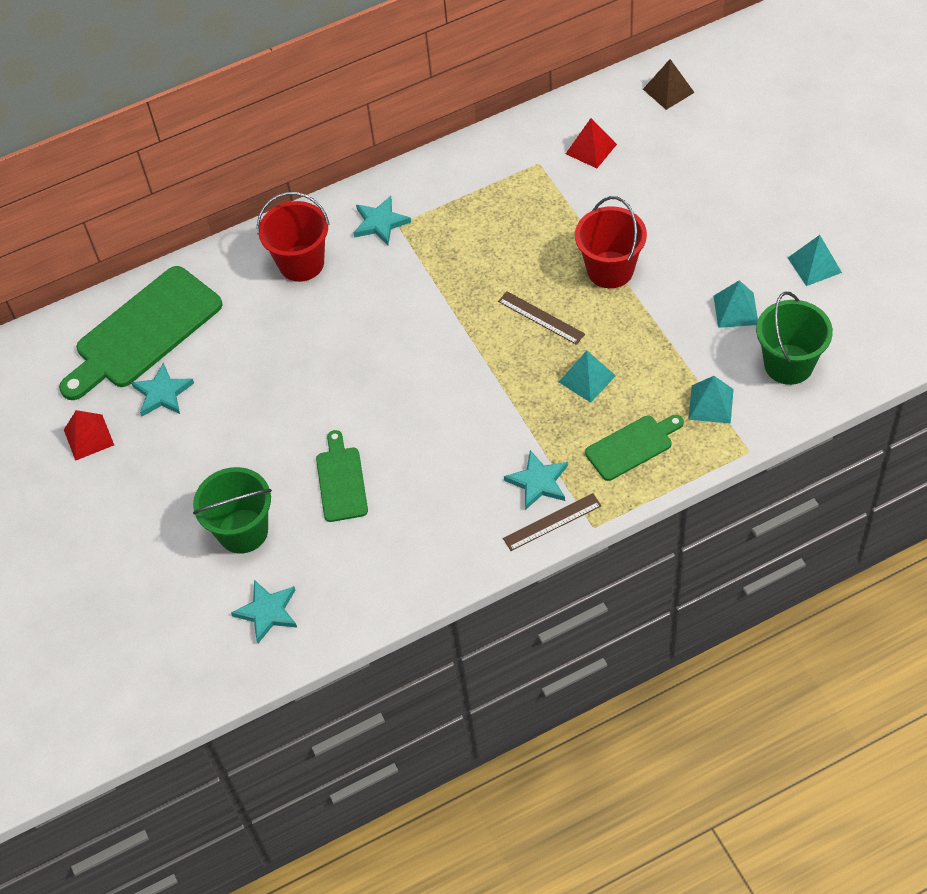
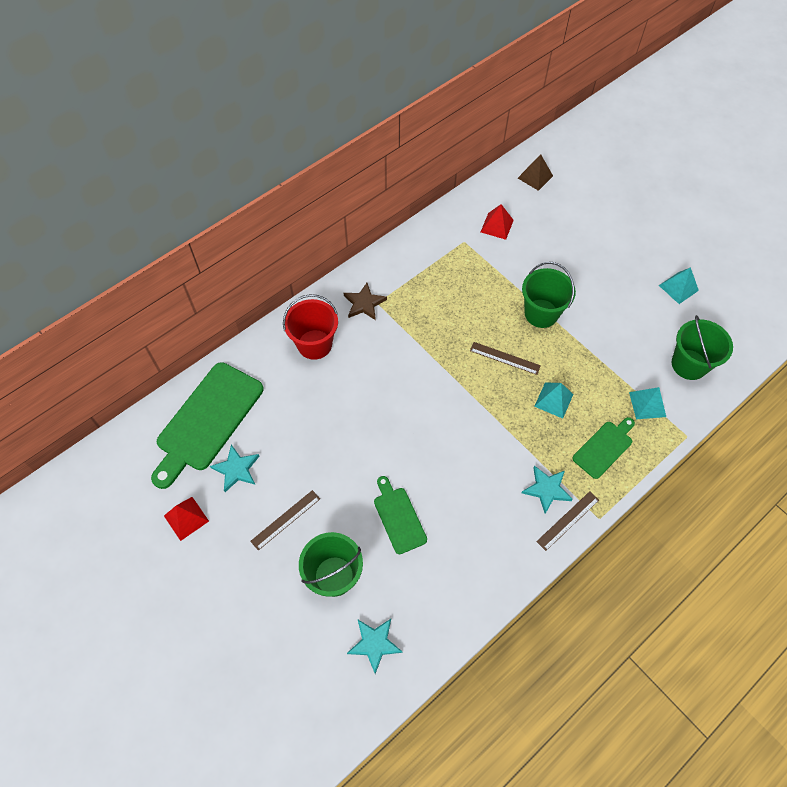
camera: 20 degrees left, 5 degrees up
turquoise star [354,196,411,245] -> brown star [344,283,387,320]
red bucket [575,196,647,288] -> green bucket [522,262,576,328]
turquoise pyramid [714,280,758,328] -> none
none -> brown ruler [250,490,320,551]

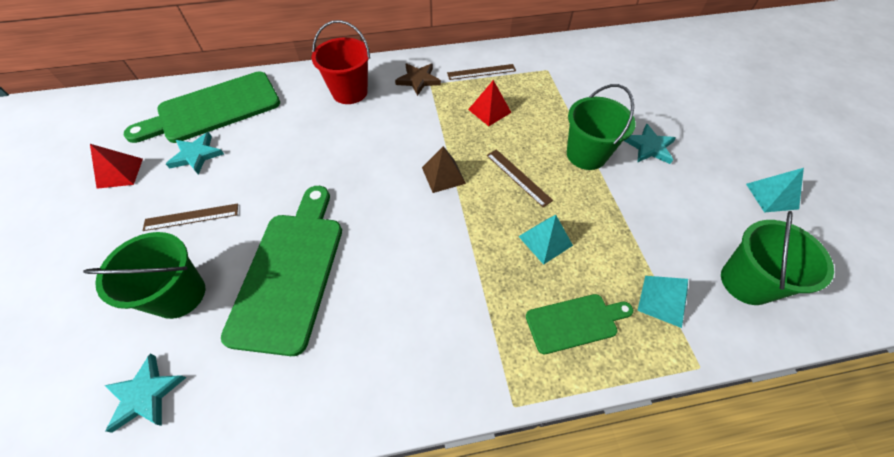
camera: 30 degrees right, 5 degrees down
green cutting board [374,476,427,554] -> green cutting board [221,186,342,356], size x1.86
red pyramid [481,204,514,240] -> red pyramid moved to [468,80,512,126]
brown pyramid [518,154,553,191] -> brown pyramid moved to [422,146,466,193]
turquoise star [522,466,573,514] -> turquoise star moved to [624,124,676,164]
brown ruler [536,491,599,551] -> brown ruler moved to [447,64,516,80]

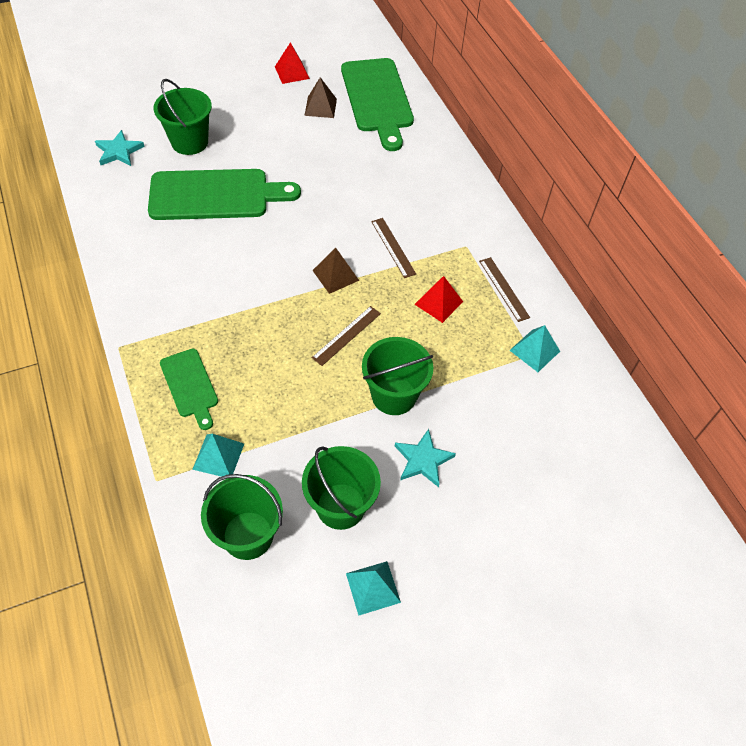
camera: 75 degrees right, 0 degrees up
green cutting board [124,72,280,143] -> green cutting board turned 150 degrees counterclockwise [341,58,414,151]
brown ruler [143,204,238,231] -> brown ruler moved to [371,218,416,278]
turquoise star [166,132,224,174] -> brown pyramid [304,77,337,118]
red bucket [312,20,370,104] -> none
brown star [395,63,441,96] -> none
turquoise pyramid [518,215,573,265] -> turquoise pyramid moved to [509,325,560,372]
none -> green bucket [302,446,381,530]

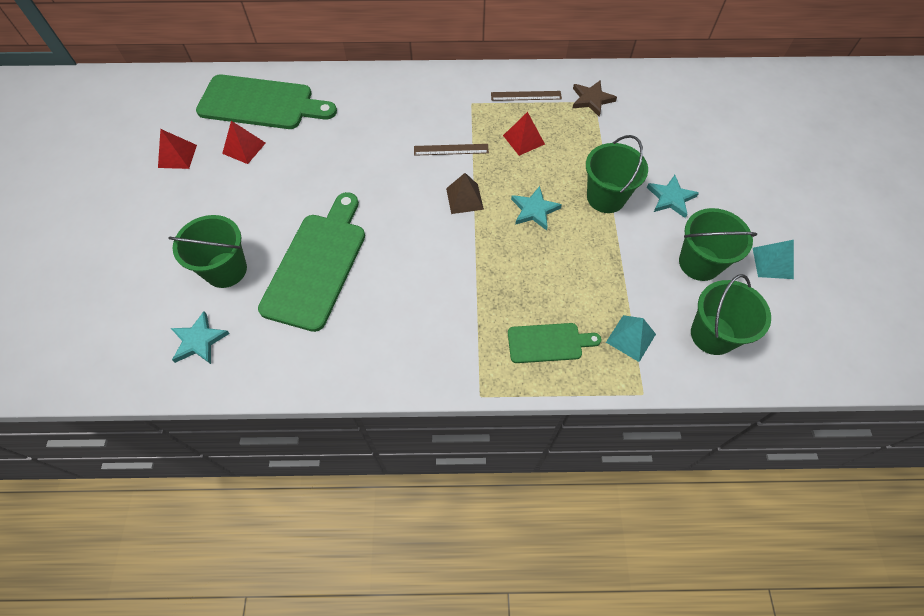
camera: 65 degrees left, 5 degrees up
brown pyramid [304,77,337,118] -> red pyramid [222,121,265,164]
brown ruler [312,306,381,366] -> turquoise star [511,186,562,230]
turquoise pyramid [509,325,560,372] -> brown star [573,81,617,117]

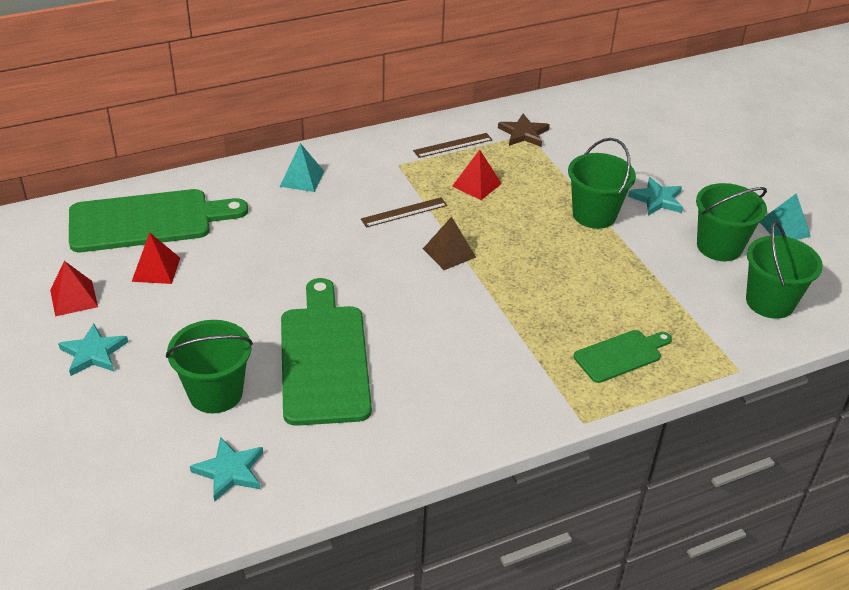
camera: 25 degrees left, 20 degrees down
turquoise star [511,186,562,230] -> turquoise star moved to [58,323,128,376]
turquoise pyramid [606,315,656,362] -> turquoise pyramid moved to [280,143,324,192]

